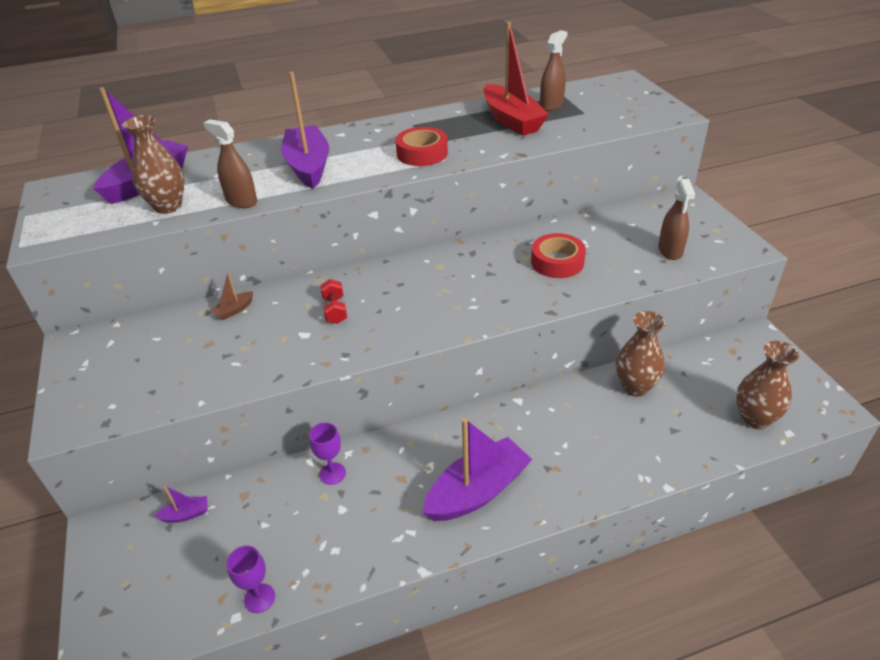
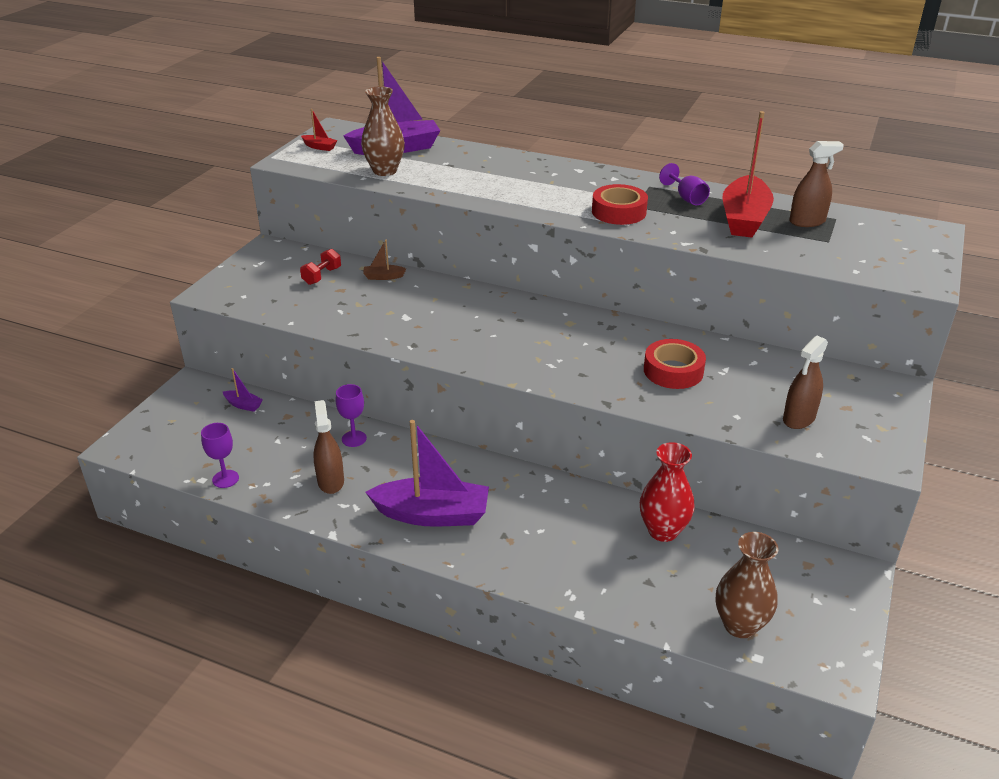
camera: 40 degrees right, 5 degrees down
brown spray bottle [203,119,257,208] -> brown spray bottle moved to [314,400,344,494]
purple boat [281,72,329,189] -> none
red dumbbell [320,279,347,324] -> red dumbbell moved to [300,249,341,285]
brown vase [616,311,665,397] -> red vase [640,442,695,542]
none -> red boat [301,109,337,151]
none -> purple goblet [659,163,710,205]

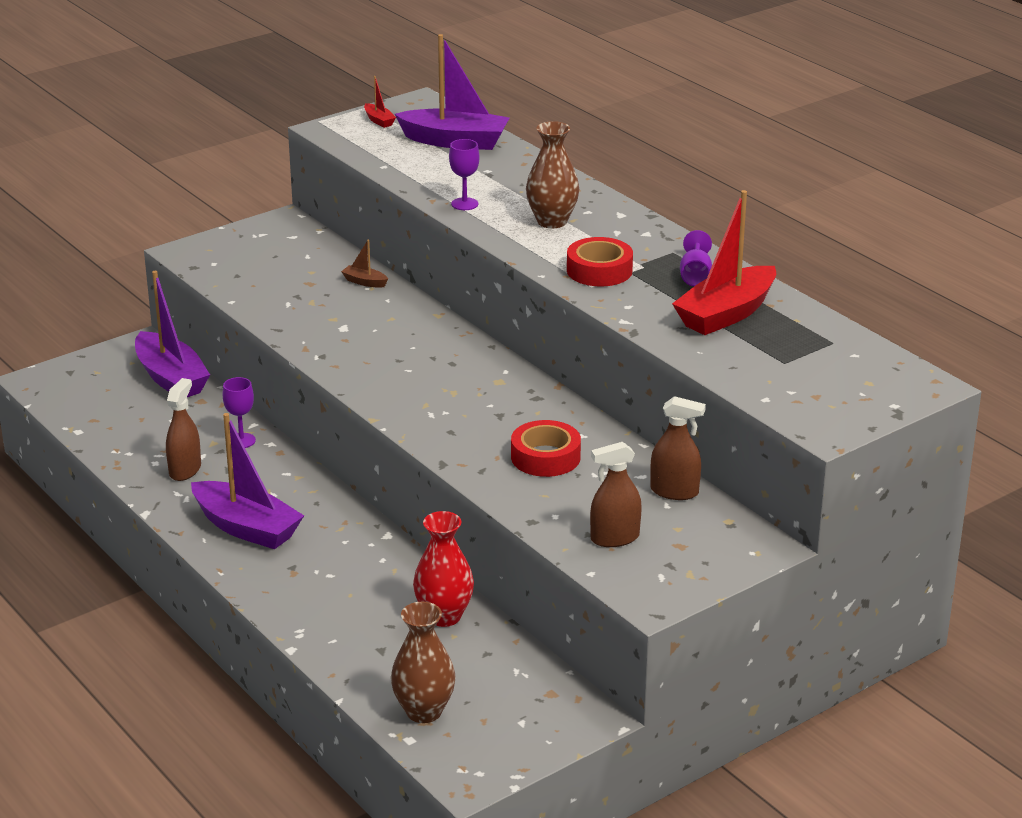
camera: 30 degrees right, 5 degrees down
purple goblet [201,423,239,488] -> purple goblet moved to [449,139,479,210]
purple boat [223,368,263,412] -> purple boat [135,271,210,397], size x2.37
red dumbbell [300,249,341,285] -> none
brown vase [361,86,405,176] -> brown vase moved to [526,121,579,228]
brown spray bottle [789,141,844,227] -> brown spray bottle moved to [650,396,706,500]

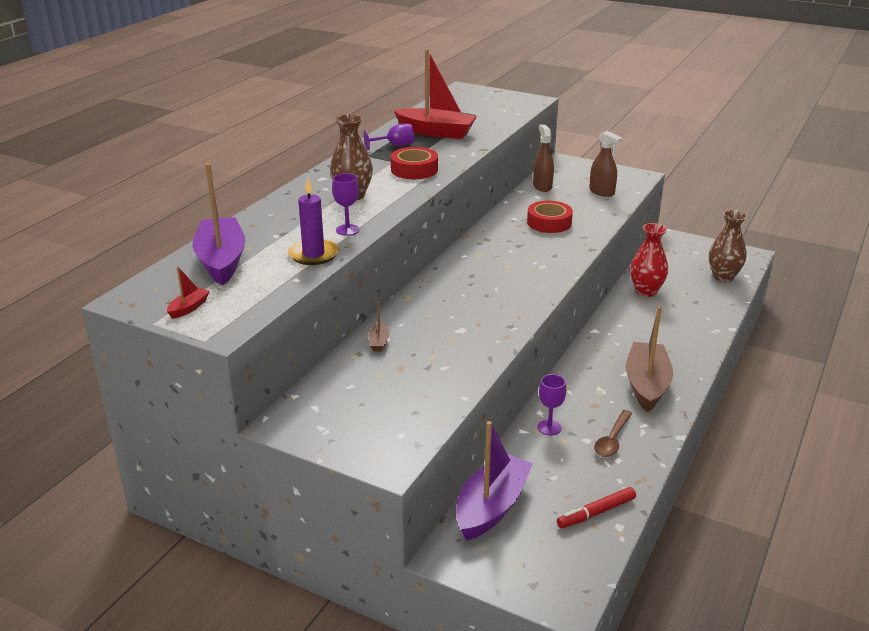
camera: 115 degrees left, 0 degrees up
brown spray bottle [166,378,201,481] -> brown spoon [594,410,632,457]
purple boat [191,413,304,549] -> brown boat [626,306,673,412]
none -> purple candle [288,178,339,265]
none -> red marker [557,487,636,528]

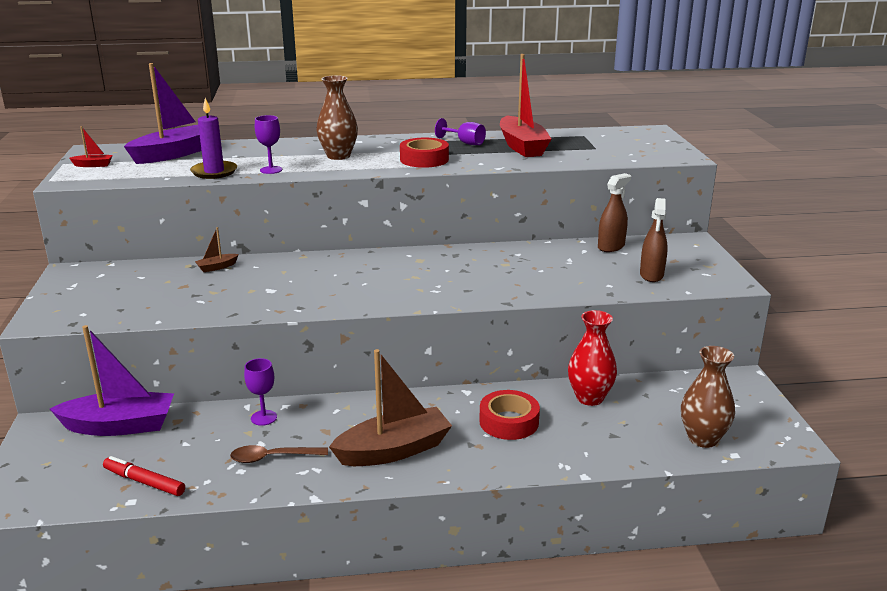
camera: 55 degrees right, 5 degrees down
red tape [527,201,573,233] -> red tape moved to [479,390,540,440]

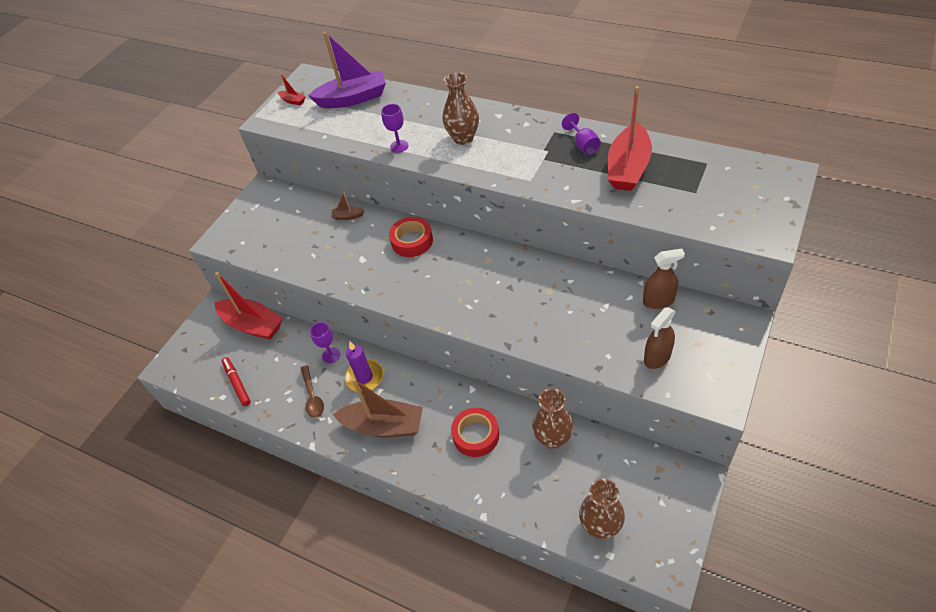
camera: 40 degrees right, 25 degrees up
purple boat [50,325,174,436] -> red boat [214,272,283,340]
purple candle [190,98,237,179] -> purple candle moved to [345,341,383,392]
brown spoon [230,445,328,463] -> brown spoon turned 135 degrees counterclockwise [301,365,324,418]
red tape [400,138,449,168] -> red tape moved to [389,217,433,257]
red vase [568,310,617,406] -> brown vase [532,388,574,449]

